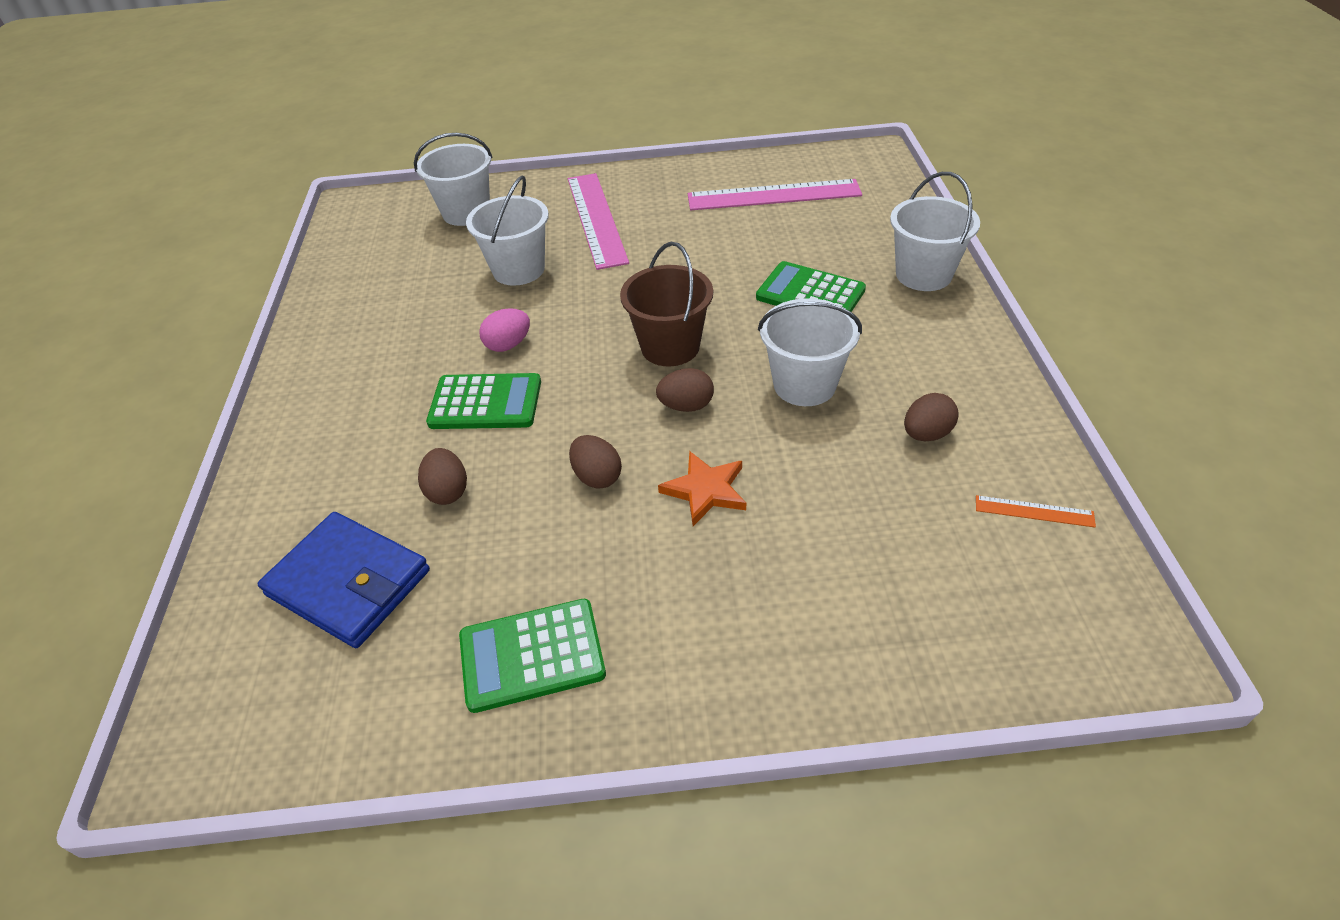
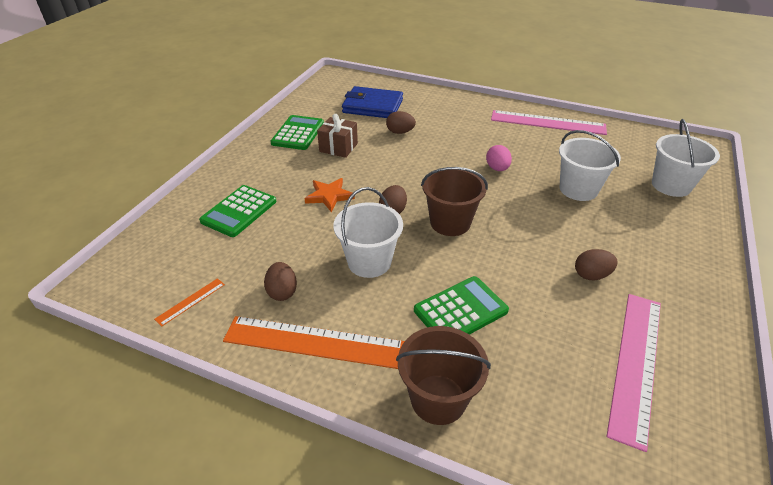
camera: 115 degrees right, 5 degrees down
blue wallet [258,512,430,648] -> blue wallet turned 45 degrees clockwise [342,86,403,118]
green calculator [426,373,541,429] -> green calculator moved to [199,185,276,237]
pink ruler [568,173,629,270] -> pink ruler moved to [491,110,607,135]
brown egg [569,435,622,488] -> brown egg moved to [575,249,618,280]
white bucket [890,172,980,291] -> brown bucket [396,326,491,425]
none -> orange ruler [223,316,405,369]
none -> brown gift [317,114,358,158]

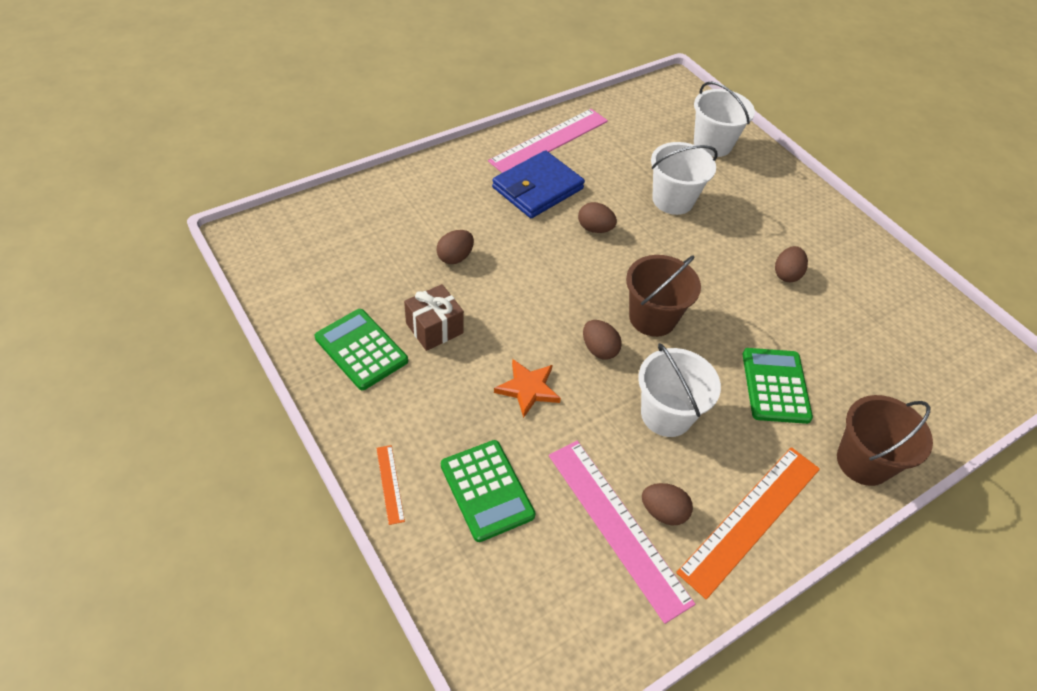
camera: 60 degrees left, 10 degrees up
orange ruler [154,278,225,327] -> orange ruler moved to [376,445,405,525]
blue wallet [342,86,403,118] -> blue wallet moved to [492,150,585,218]
pink egg [486,145,512,171] -> brown egg [578,202,617,233]
pink ruler [607,294,661,452] -> pink ruler moved to [549,441,695,624]

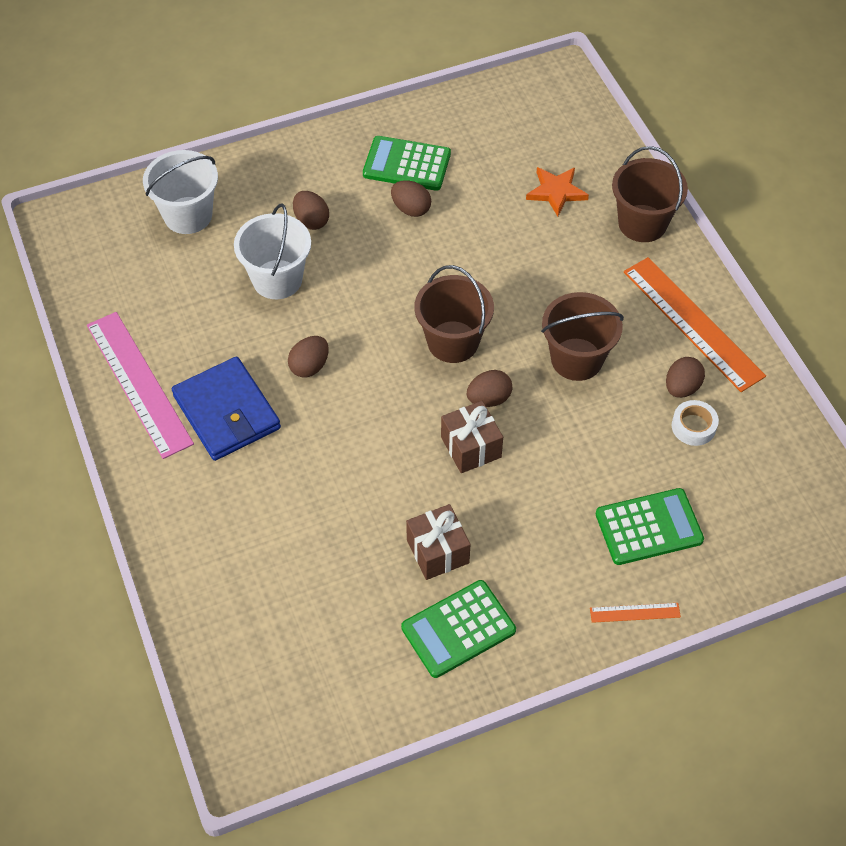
camera: 75 degrees left, 5 degrees up
brown egg [436,230,474,264] -> brown egg moved to [293,191,329,230]
orange star [494,359,561,418] -> orange star moved to [526,167,589,217]
pink ruler [549,441,695,624] -> white tape [672,400,719,446]
white bucket [638,343,721,437] -> brown bucket [541,292,624,381]
green calculator [742,348,813,424] -> green calculator moved to [363,136,451,191]
none -> brown gift [441,401,503,473]

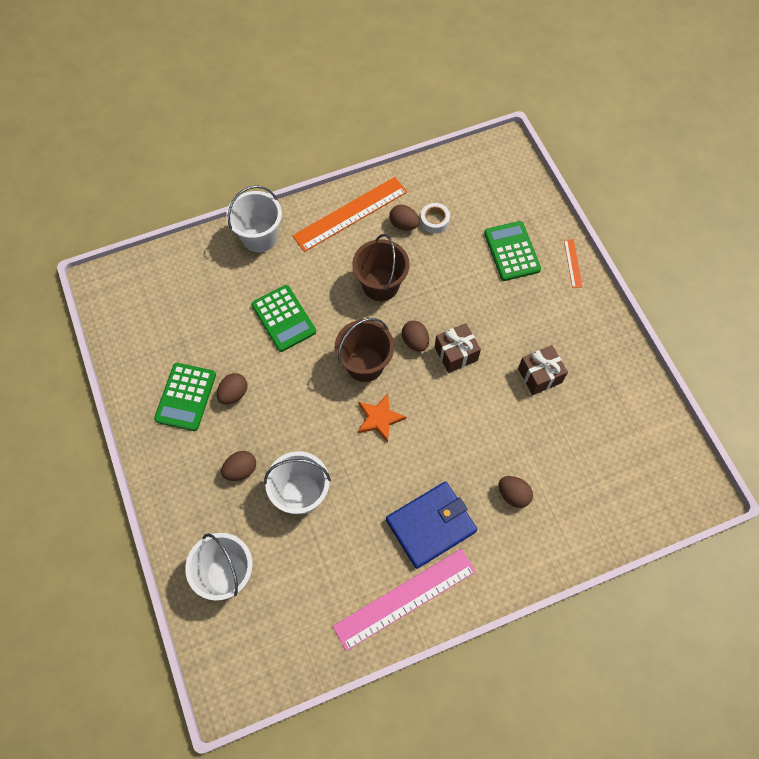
camera: 90 degrees left, 10 degrees up
brown egg [288,336,329,377] -> brown egg moved to [499,476,533,508]
green calculator [401,580,516,678] -> green calculator moved to [251,285,316,352]
orange star [526,167,589,217] -> orange star moved to [358,394,406,443]
brown bucket [612,146,688,242] -> white bucket [226,185,282,252]

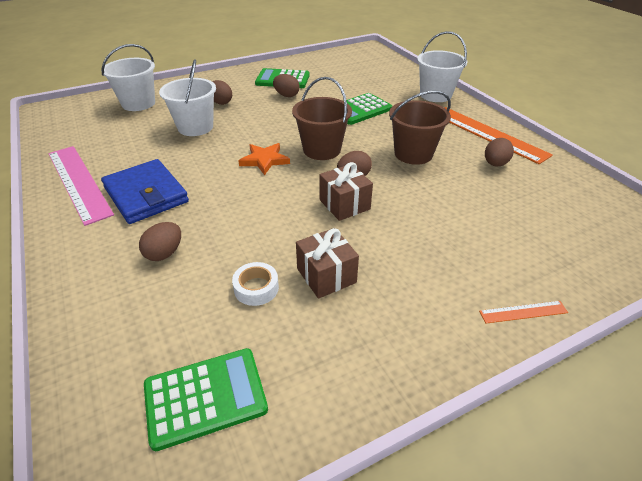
camera: 85 degrees right, 25 degrees down
white tape [420,203,450,233] -> white tape moved to [232,262,279,306]
green calculator [484,221,541,281] -> green calculator moved to [144,348,268,451]

